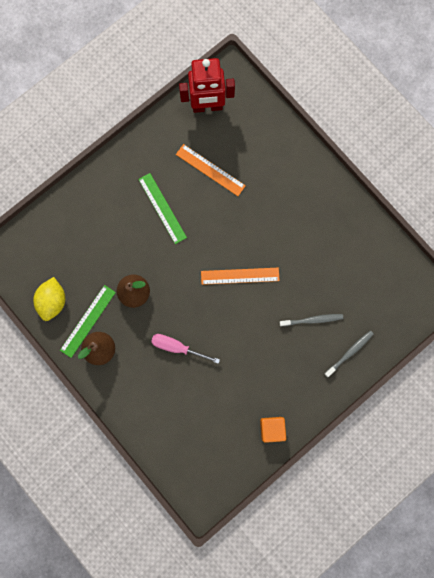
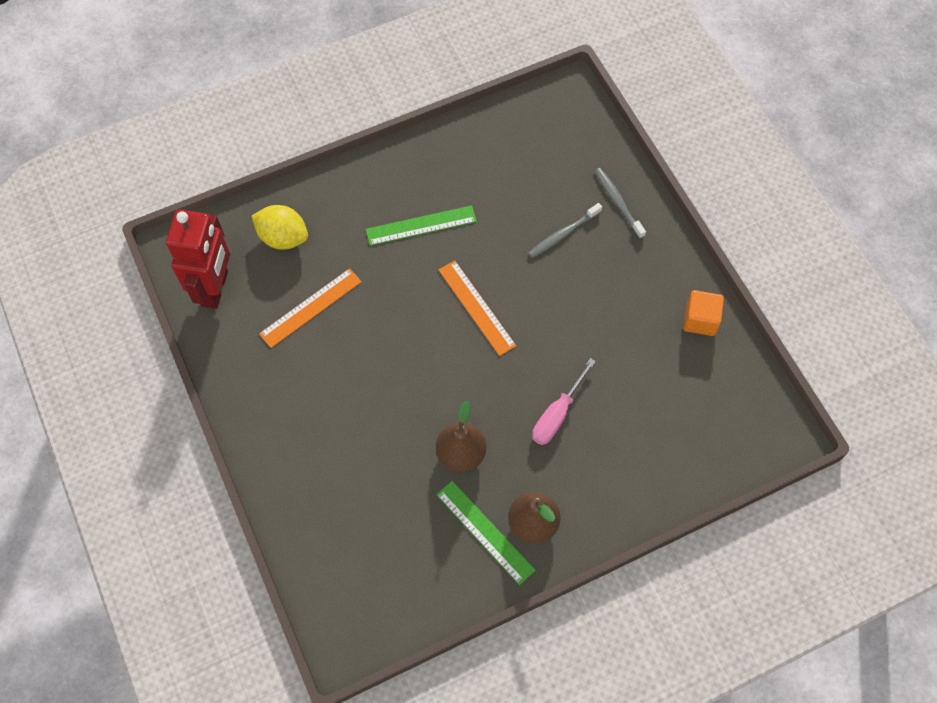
camera: 75 degrees left, 15 degrees down
yellow lemon [33,277,65,321] -> yellow lemon moved to [251,205,308,249]
green ruler [138,173,187,244] -> green ruler moved to [366,205,477,246]
orange ruler [201,268,280,285] -> orange ruler turned 45 degrees counterclockwise [439,260,516,356]
grey toothbrush [279,314,343,327] -> grey toothbrush turned 135 degrees counterclockwise [528,203,602,258]

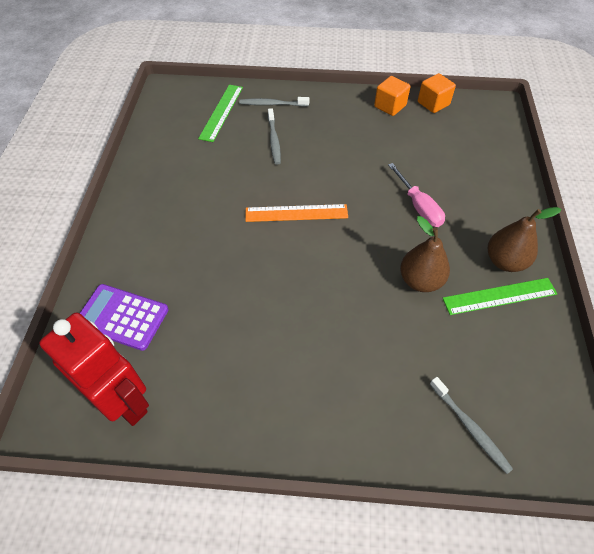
camera: 60 degrees left, 10 degrees down
yellow lemon [251,205,308,249] -> purple calculator [79,284,169,351]
orange ruler [259,268,362,348] -> none
green ruler [366,205,477,246] -> green ruler moved to [198,85,243,142]
none -> orange cube [418,73,456,113]
none -> grey toothbrush [430,377,513,474]

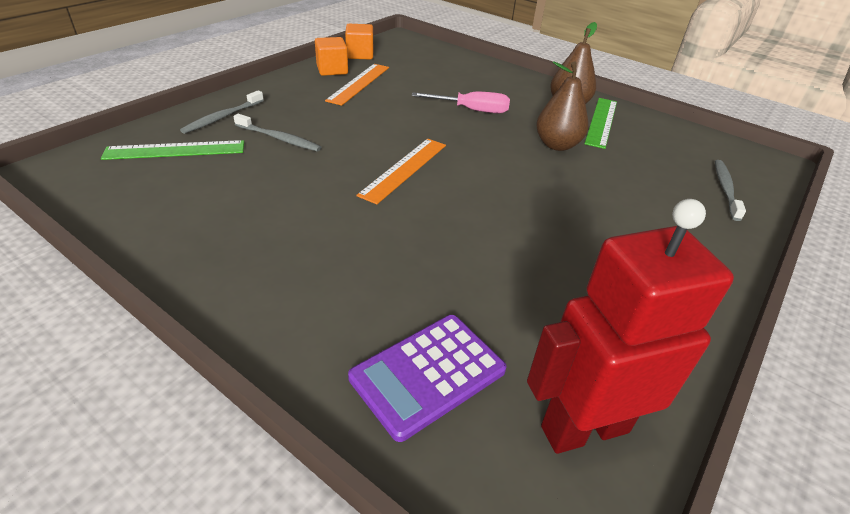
camera: 60 degrees left, 15 degrees down
green ruler [198,85,243,142] -> green ruler turned 60 degrees counterclockwise [101,140,244,160]
grey toothbrush [430,377,513,474] -> grey toothbrush turned 75 degrees counterclockwise [715,160,746,221]
none -> orange ruler [325,64,389,106]

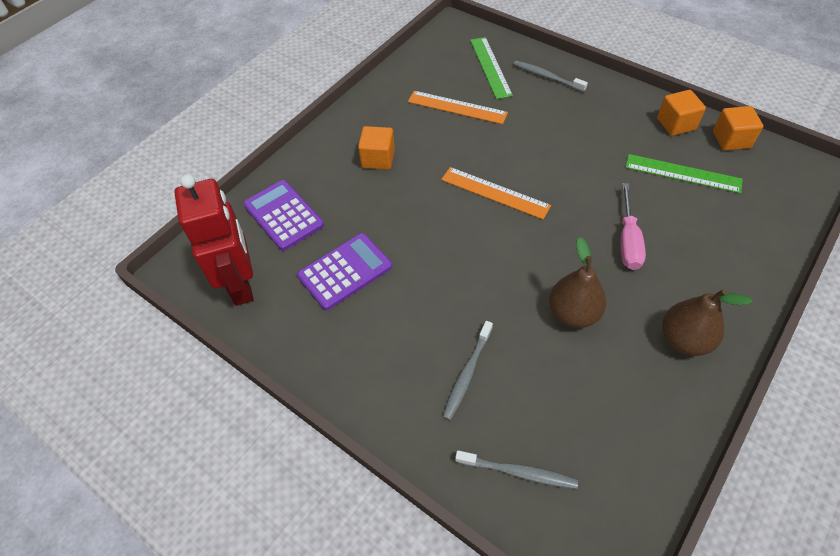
camera: 95 degrees right, 15 degrees up
grey toothbrush [234,114,321,152] -> grey toothbrush moved to [443,321,493,420]
orange ruler [325,64,389,106] -> orange ruler moved to [408,91,508,124]
green ruler [584,98,617,149] -> green ruler moved to [625,154,743,194]
none -> purple calculator [297,233,392,310]
none -> orange cube [358,126,395,170]

